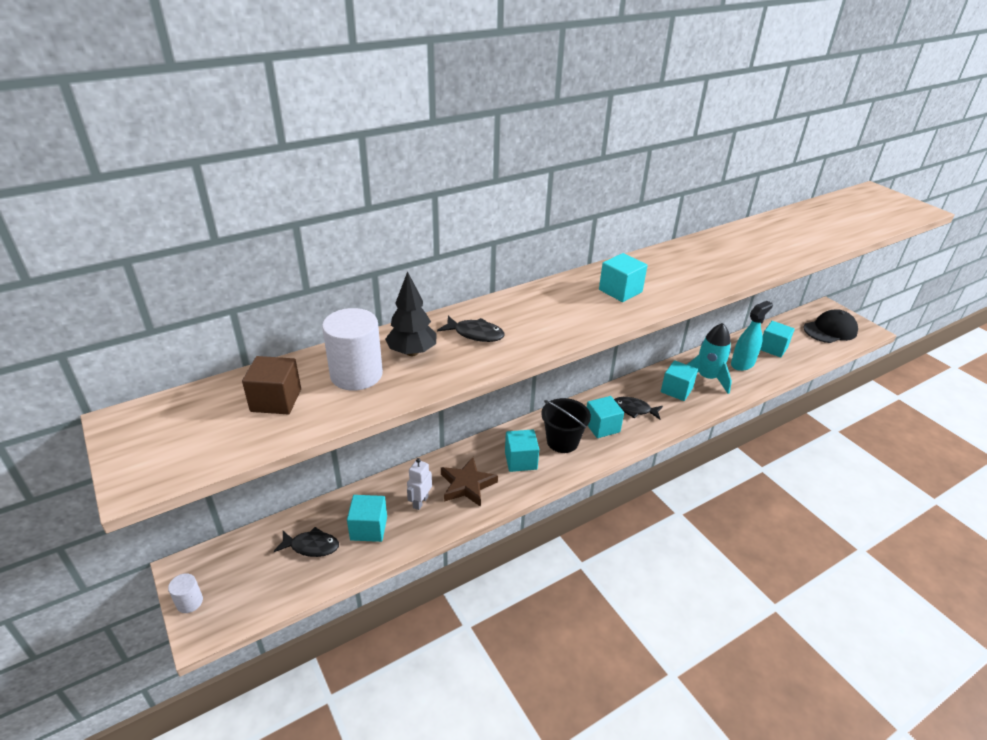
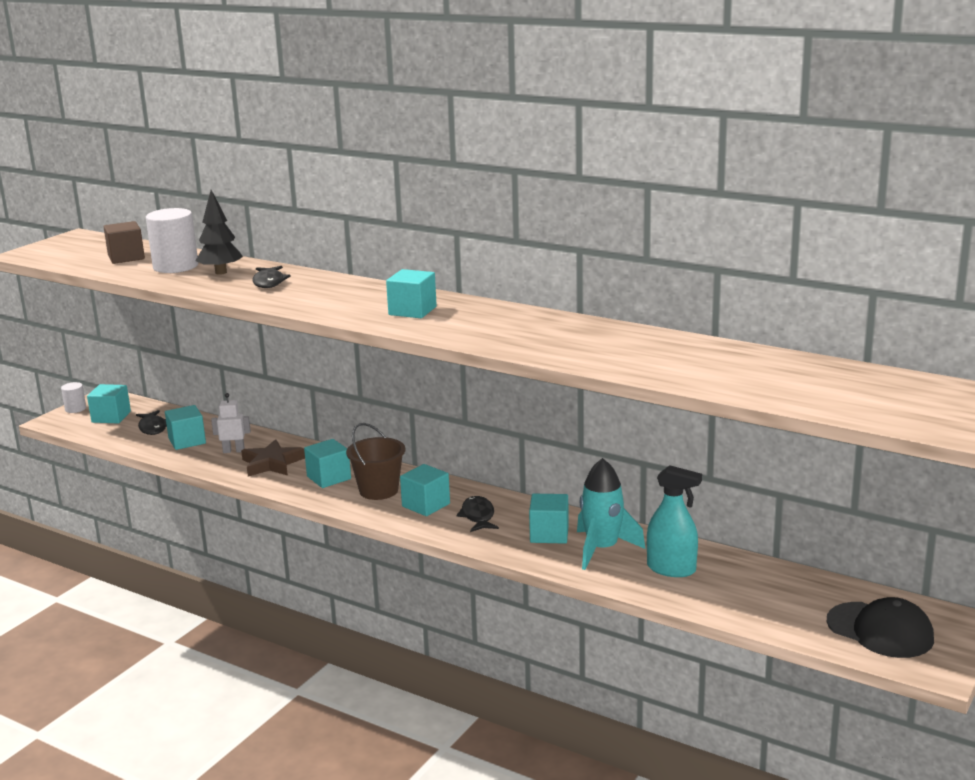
camera: 65 degrees right, 15 degrees down
black bucket [542,398,591,453] -> brown bucket [346,423,405,500]
turquoise cube [760,321,795,358] -> turquoise cube moved to [87,384,131,423]

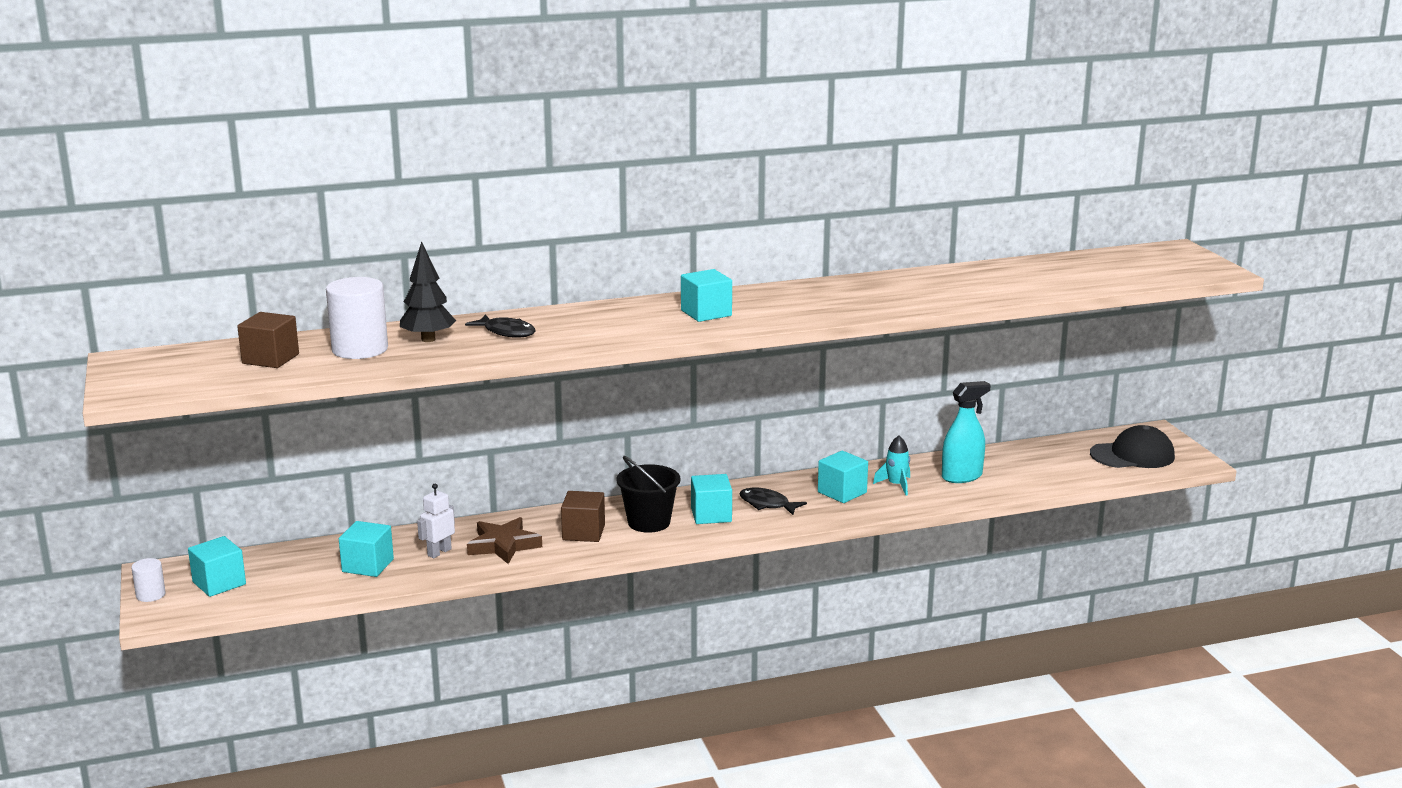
camera: 50 degrees left, 0 degrees up
black fish [136,410,167,435] -> none
turquoise cube [304,439,351,488] -> brown cube [561,491,605,542]
brown bucket [346,423,405,500] -> black bucket [617,456,681,533]
turquoise rocket [577,458,645,570] -> turquoise rocket [873,436,910,496], size x0.58

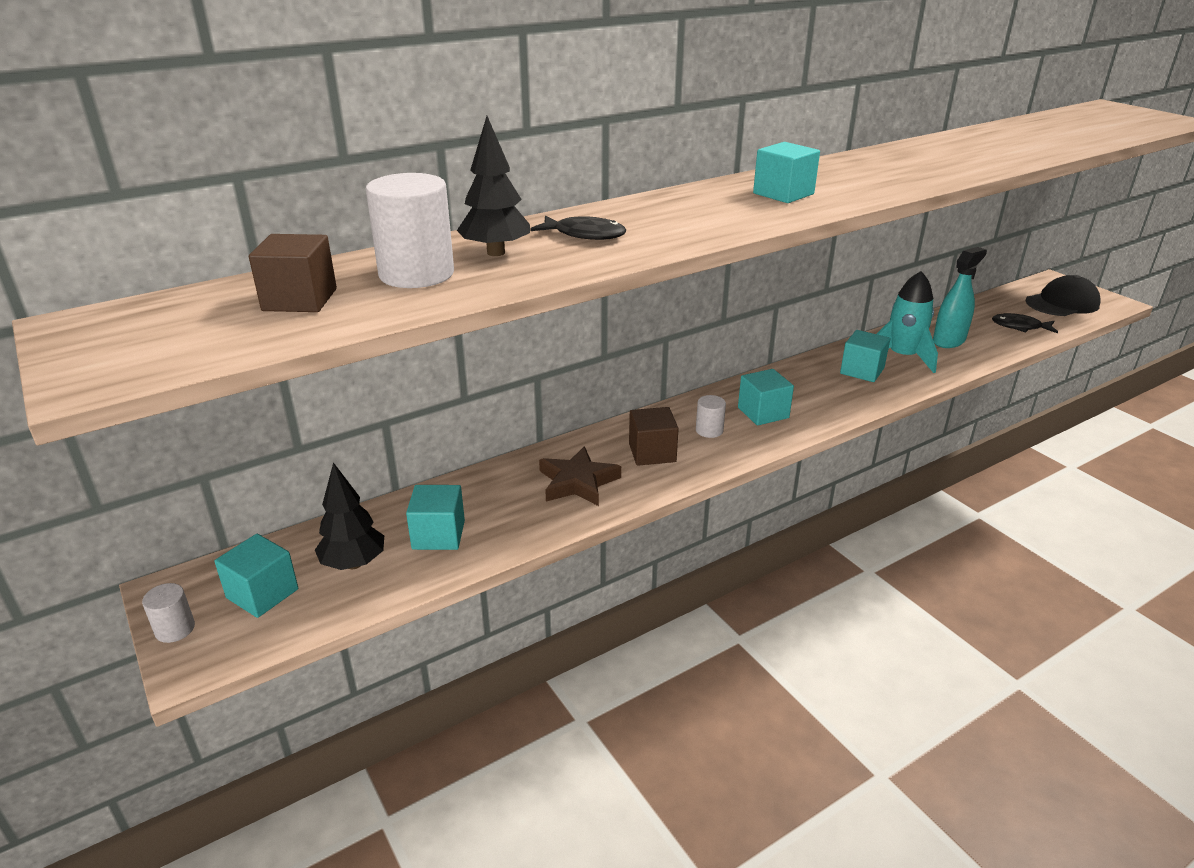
camera: 15 degrees left, 10 degrees up
white robot [417,484,455,558] -> none
black bucket [617,456,681,533] -> white cylinder [696,395,726,438]
black fish [739,488,807,515] -> black fish moved to [992,313,1058,333]
turquoise rocket [873,436,910,496] -> turquoise rocket [877,271,938,373], size x1.73
none -> black tree [315,462,384,570]

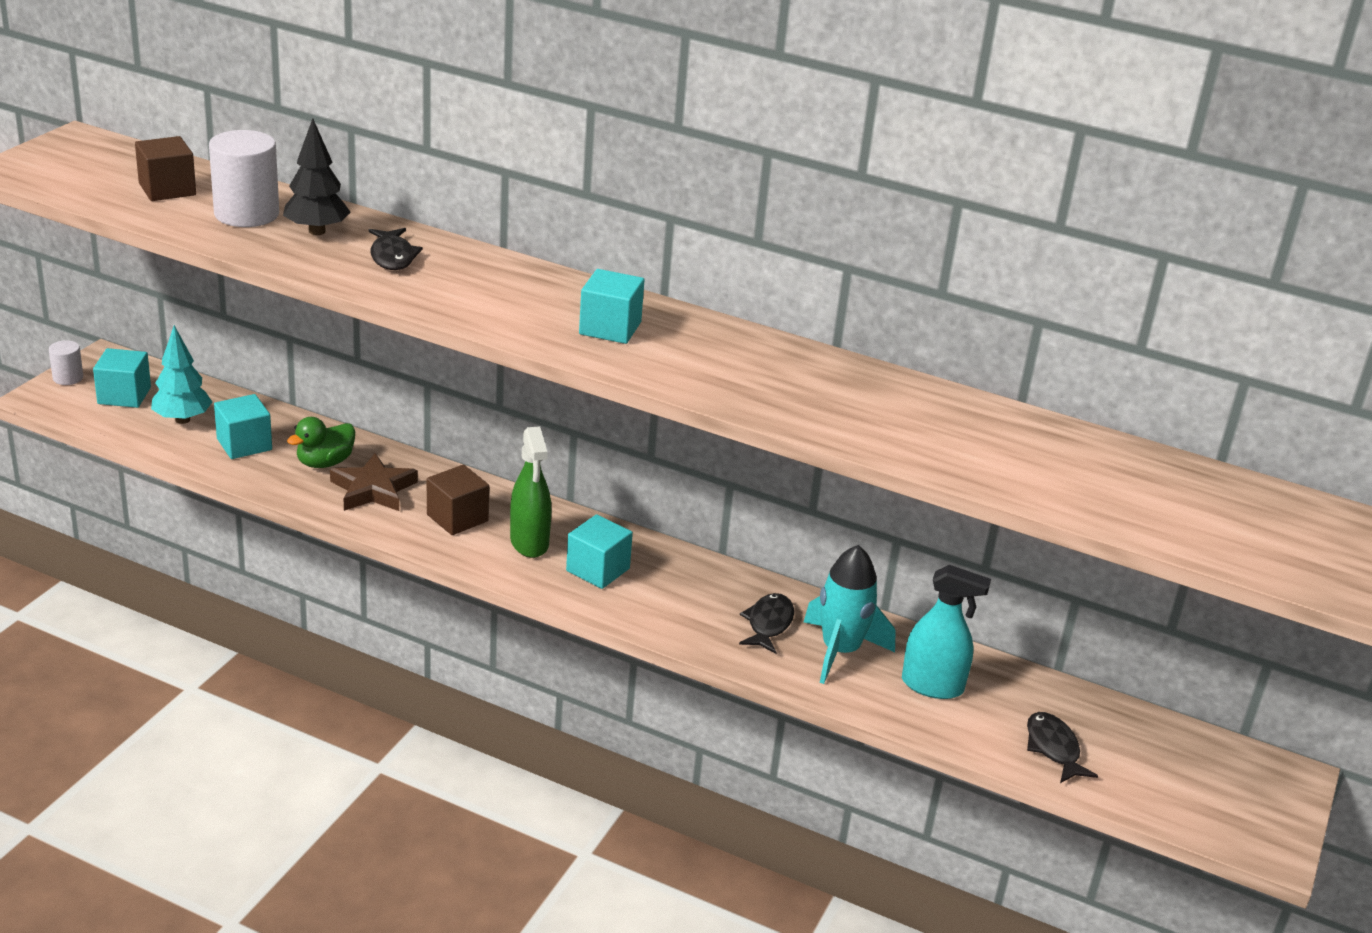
camera: 55 degrees right, 0 degrees up
black tree [315,462,384,570] -> turquoise tree [151,325,212,424]
white cylinder [696,395,726,438] -> green spray bottle [510,427,551,558]
turquoise cube [840,330,890,382] -> black fish [739,593,794,654]
black cap [1026,275,1101,316] -> none
none -> green duck [287,417,355,468]

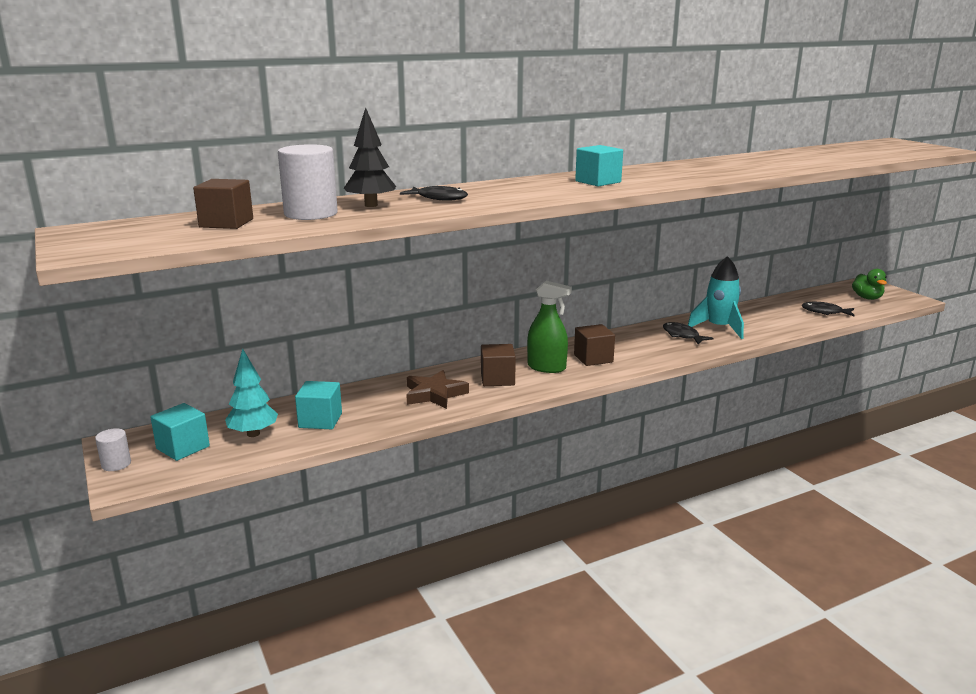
camera: 50 degrees left, 10 degrees down
green duck [287,417,355,468] -> green duck moved to [852,269,887,300]
turquoise cube [566,514,633,589] -> brown cube [574,324,615,366]
turquoise spray bottle [902,565,991,699] -> none

